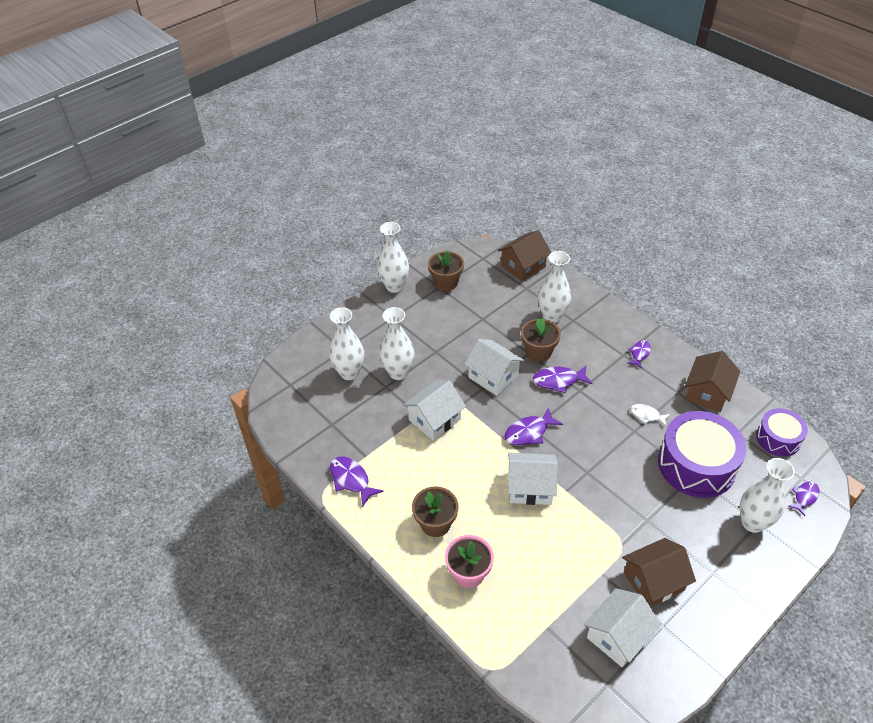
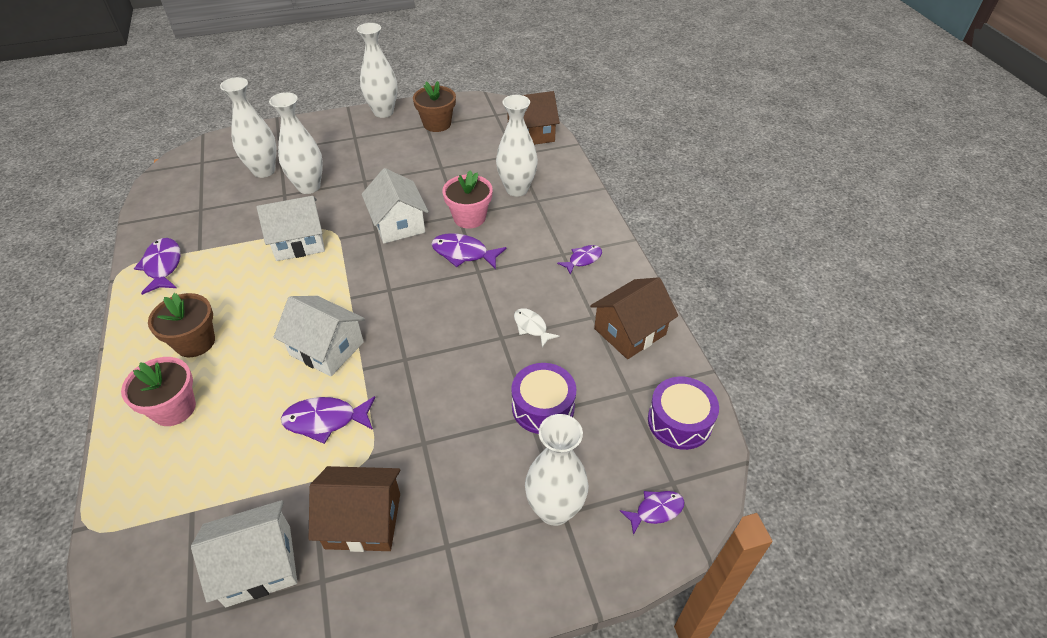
camera: 25 degrees right, 0 degrees up
purple fish [504,408,563,445] -> purple fish moved to [281,396,375,444]
brown flower pot [521,318,561,362] -> pink flower pot [442,170,493,229]
purple drum [658,411,746,498] -> purple drum [511,363,577,434], size x0.58

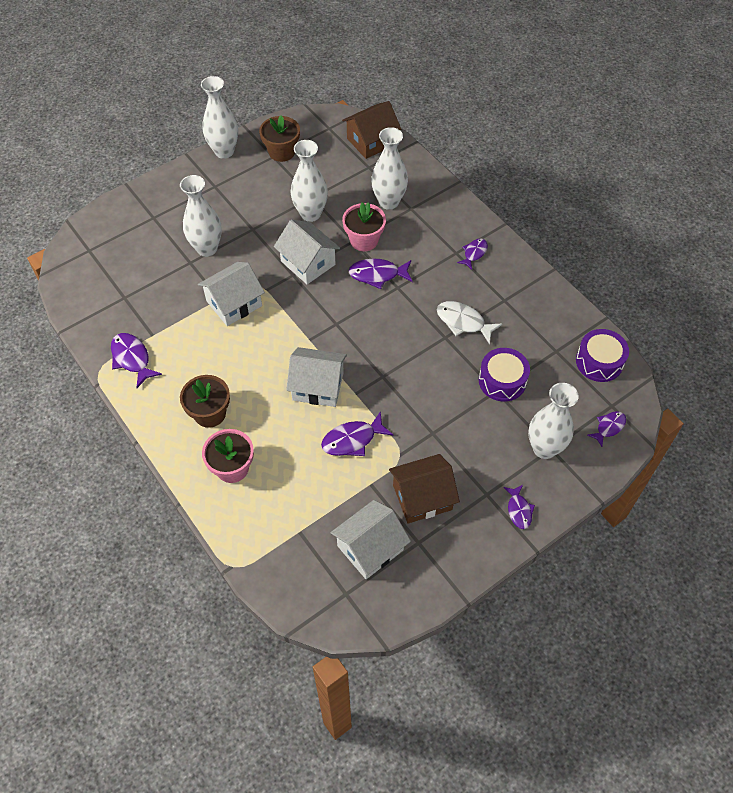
camera: 20 degrees left, 10 degrees up
white vase [220,77,277,178] -> white vase moved to [291,140,328,222]
white fish [514,308,559,347] -> white fish [437,301,502,344], size x1.55
brown house [590,277,678,359] -> none
none -> purple fish [504,485,535,529]

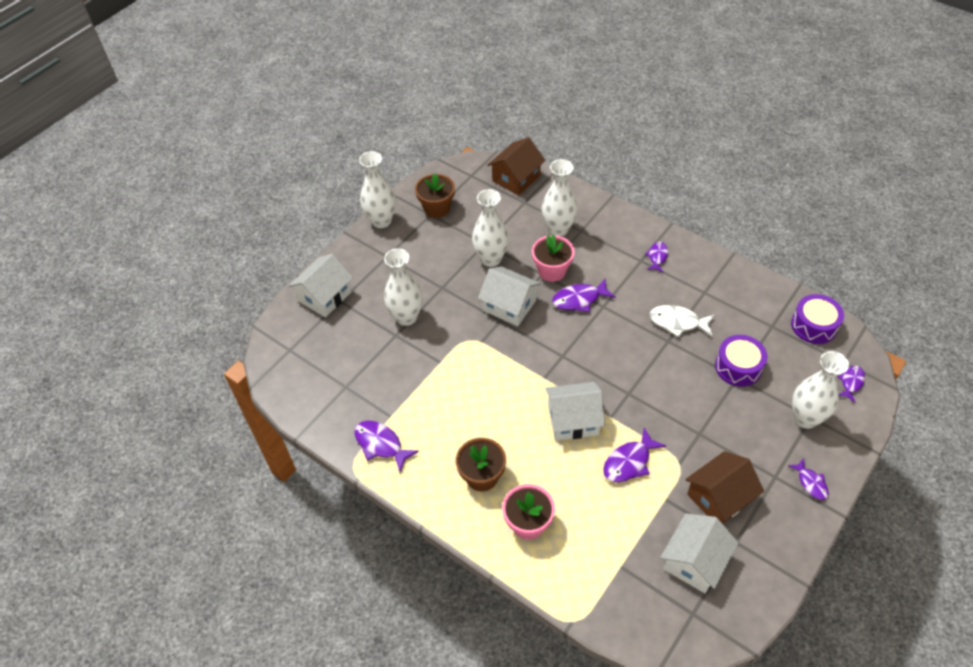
camera: 15 degrees left, 5 degrees down
white house [198,262,265,326] -> white house moved to [289,254,353,318]

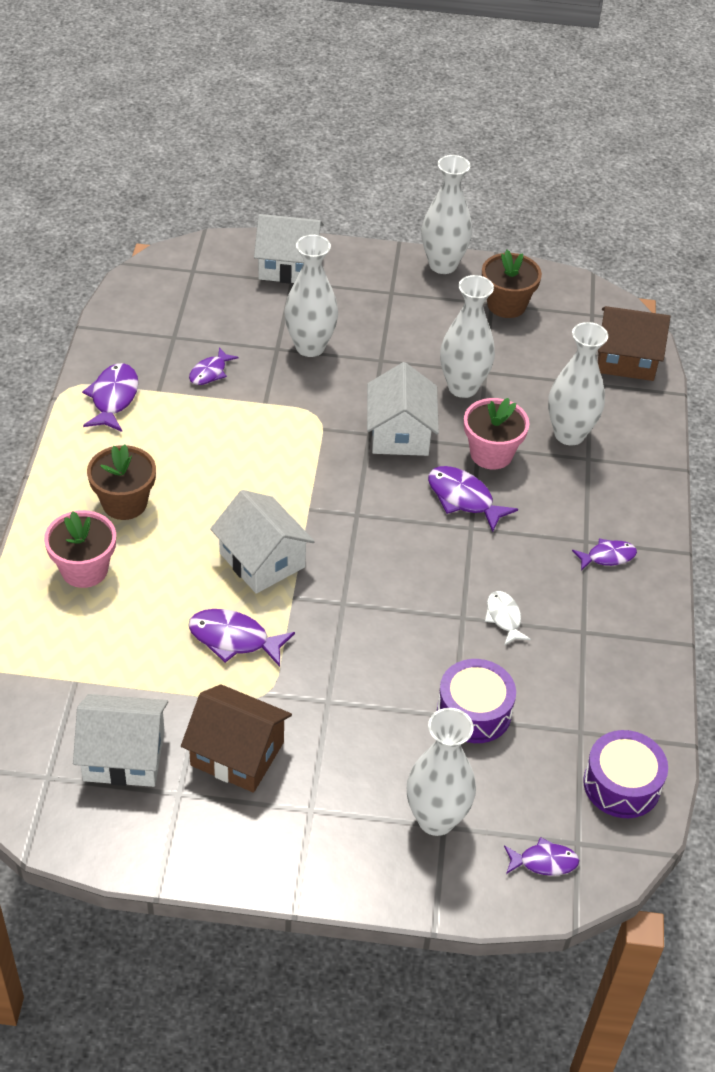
camera: 55 degrees right, 5 degrees down
white fish [650,305,715,337] -> white fish [485,591,531,646], size x0.64
purple fish [788,458,829,500] -> purple fish moved to [189,347,238,385]

